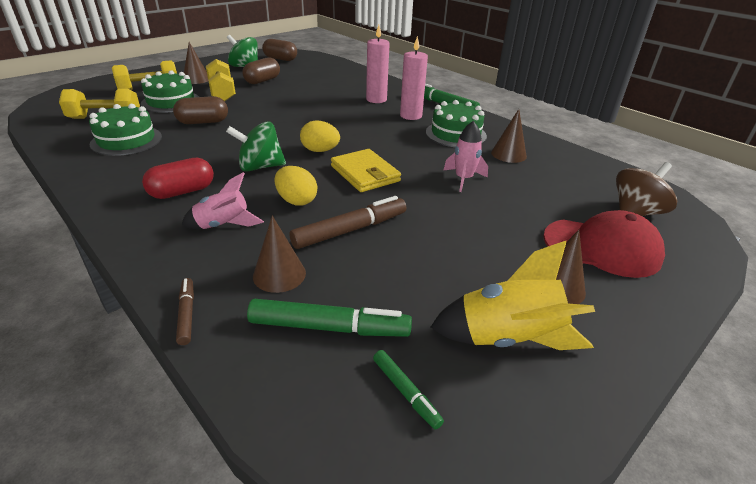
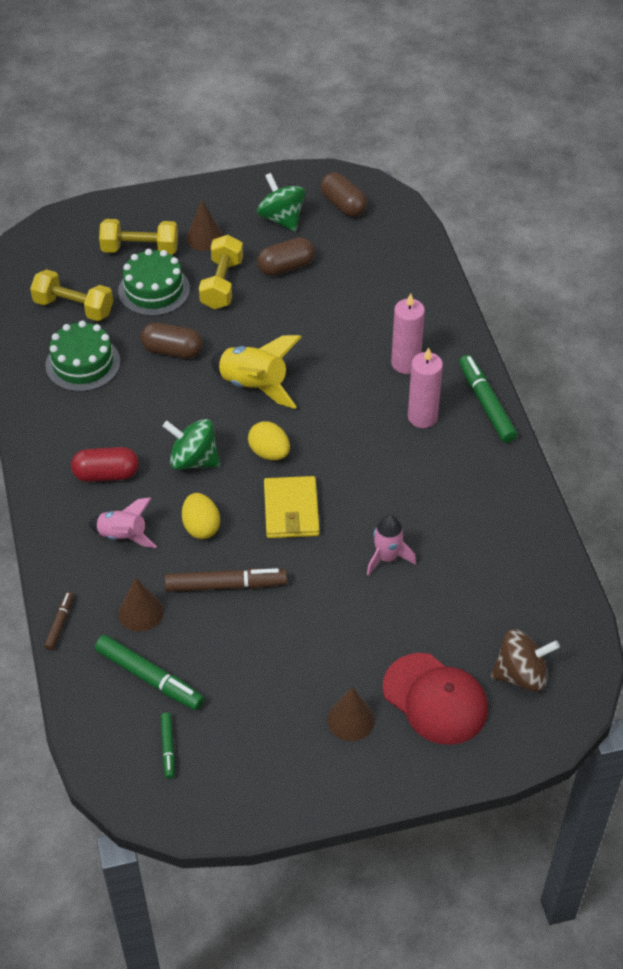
camera: 30 degrees right, 15 degrees up
green cake [426,100,487,147] -> none
yellow rocket [431,241,595,350] -> yellow rocket moved to [211,335,301,409]
brown cone [491,109,527,163] -> none

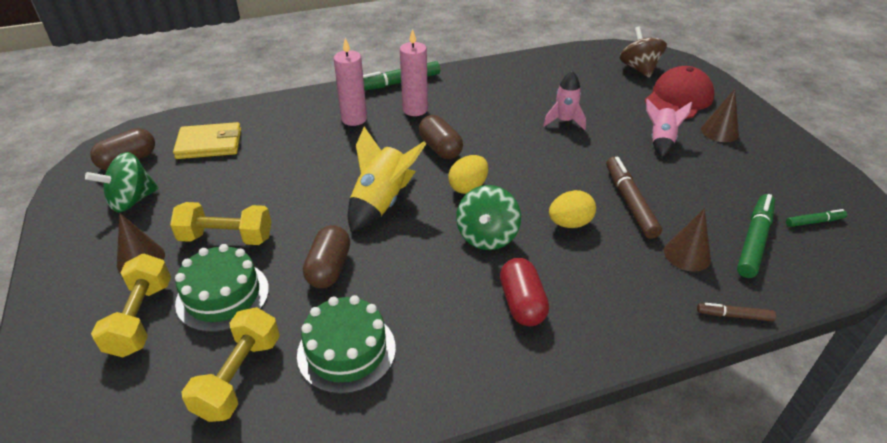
camera: 95 degrees left, 10 degrees down
pink rocket [89,497,157,548] -> pink rocket moved to [646,99,692,157]
brown capsule [257,237,315,276] -> brown capsule moved to [419,115,463,159]
yellow wallet [264,476,320,538] -> yellow wallet moved to [173,122,241,159]

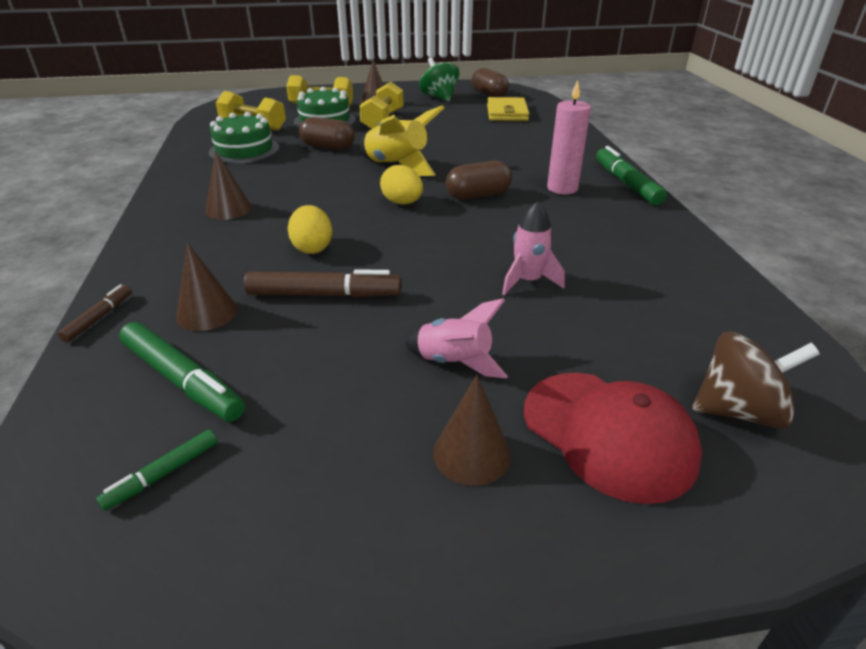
camera: 100 degrees right, 5 degrees down
pink candle [334,38,367,126] -> none
green spinning top [456,185,521,250] -> none
red capsule [500,258,549,326] -> brown cone [206,150,252,220]
green marker [786,209,847,227] -> green marker turned 45 degrees clockwise [96,429,218,511]

